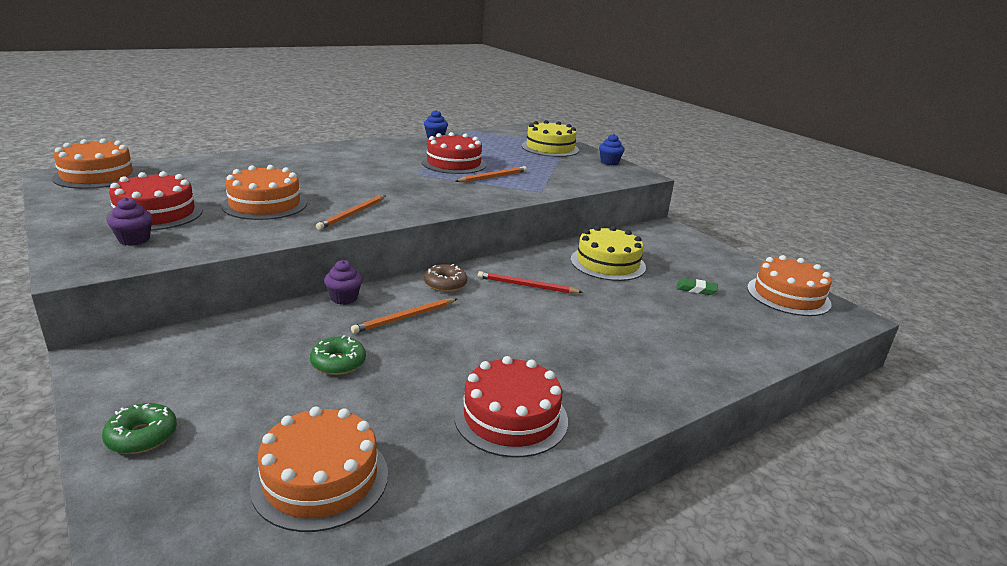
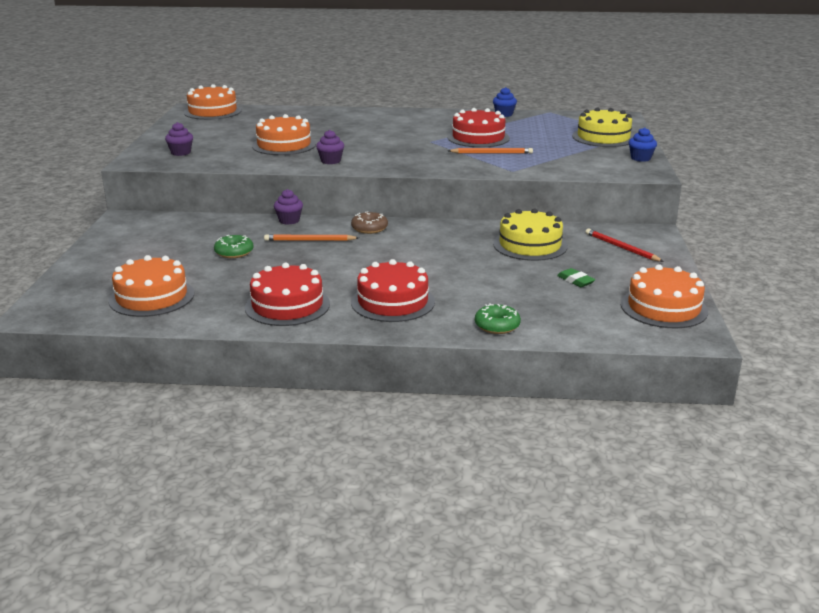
camera: 40 degrees right, 0 degrees up
green donut [102,403,177,454] -> green donut moved to [475,303,521,334]
red cake [106,171,203,231] -> red cake moved to [351,259,435,322]
orange pencil [316,195,386,230] -> purple cupcake [316,130,344,164]
red pencil [478,271,583,293] -> red pencil moved to [586,229,664,262]

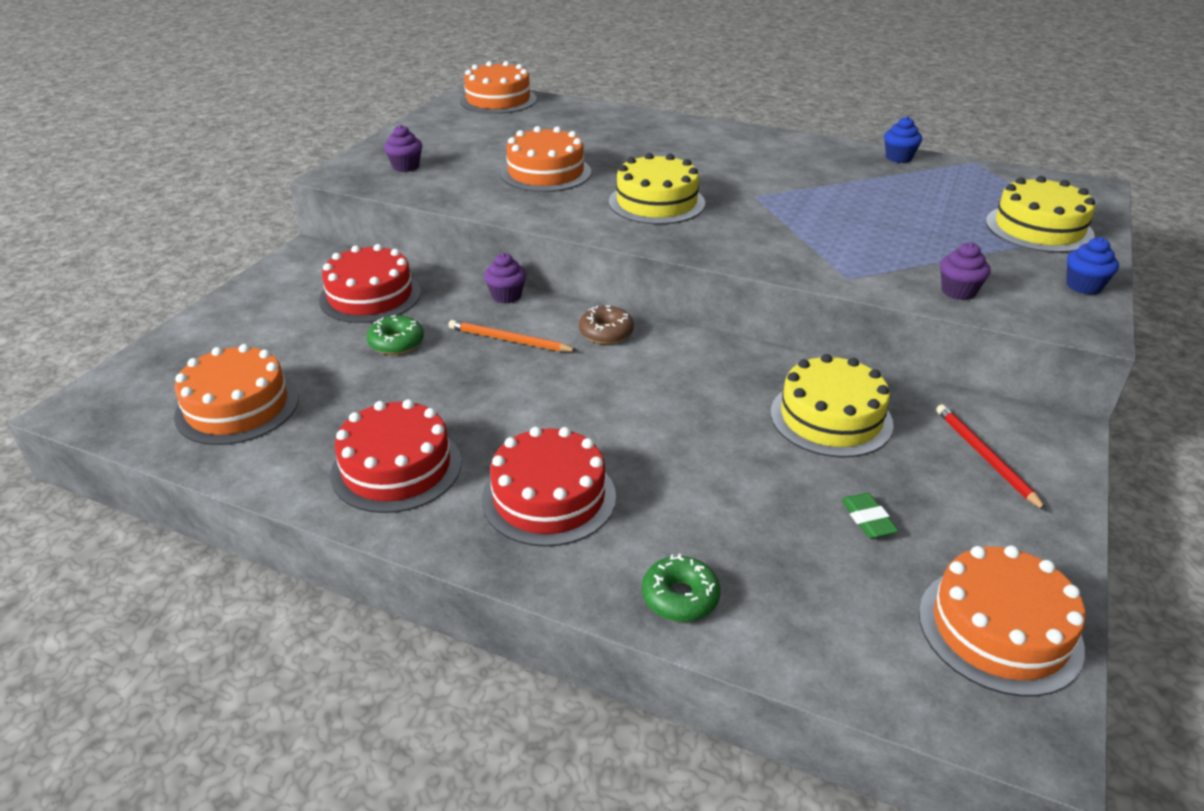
camera: 20 degrees right, 10 degrees up
purple cupcake [316,130,344,164] -> purple cupcake moved to [940,242,991,300]
red cake [448,108,510,148] -> red cake moved to [319,244,421,323]
orange pencil [448,148,533,154] -> none
none -> yellow cake [609,153,705,225]

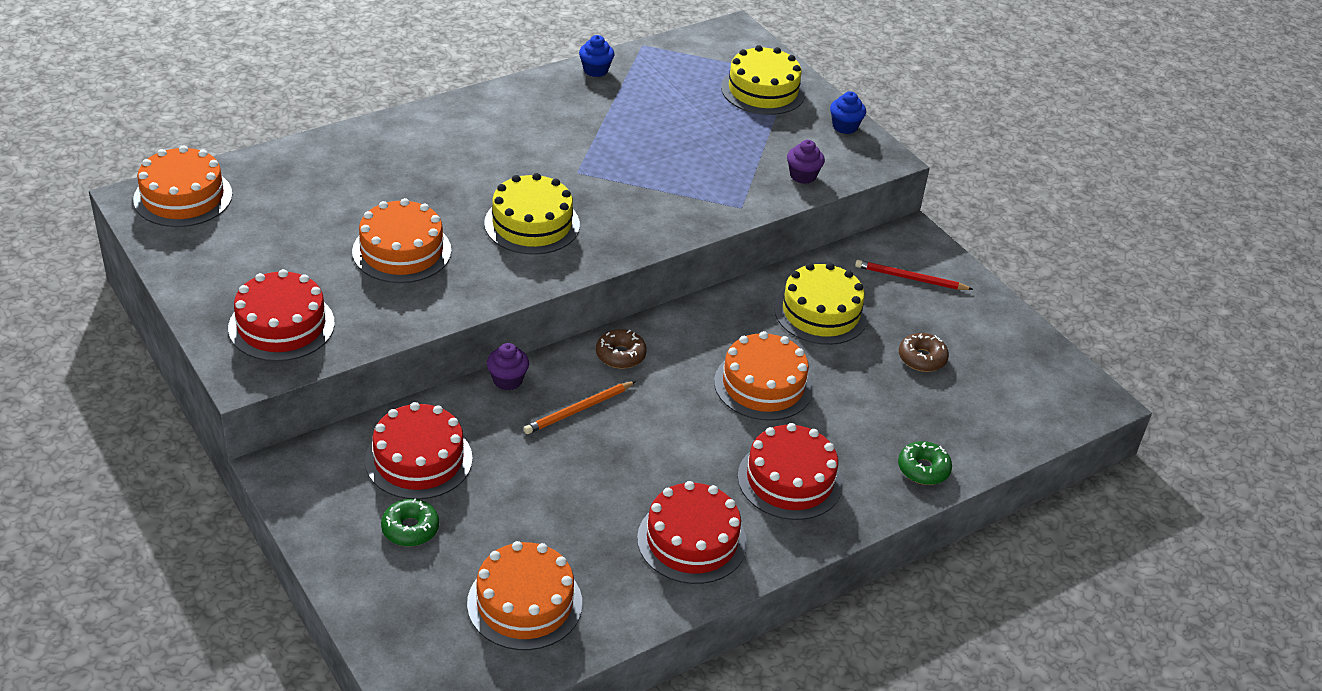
camera: 60 degrees left, 5 degrees up
green donut [367,315,424,355] -> green donut moved to [381,499,439,546]
purple cupcake [384,125,422,172] -> red cake [228,269,335,361]
green eraser [841,493,898,538] -> brown donut [899,333,949,372]
orange cake [919,546,1086,696] -> orange cake moved to [714,331,813,421]

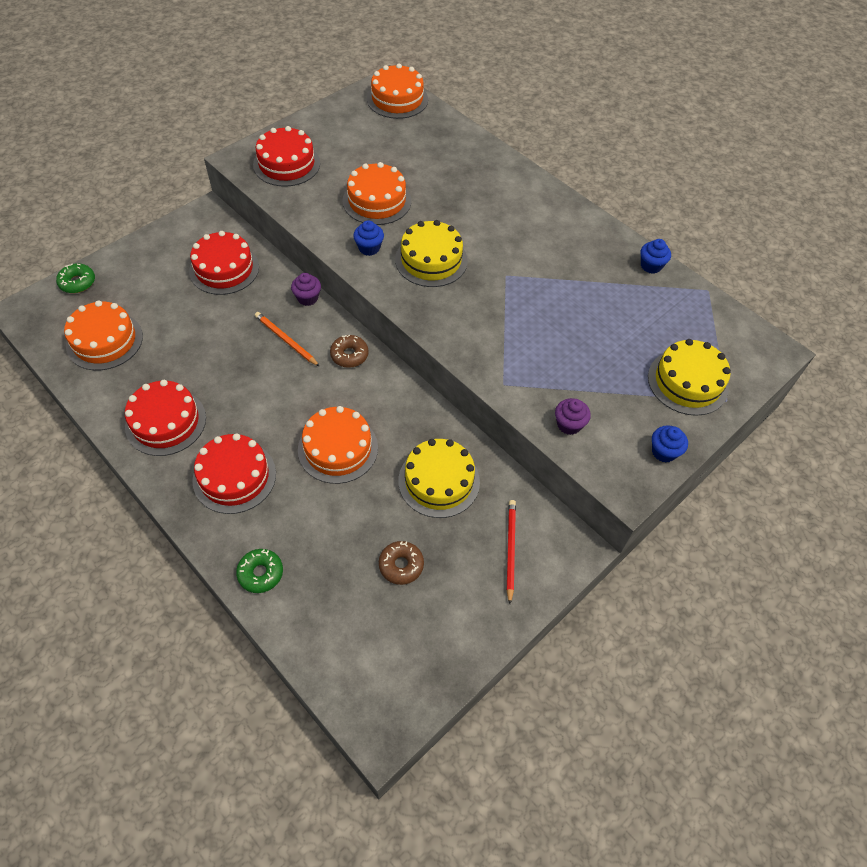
camera: 80 degrees right, 15 degrees up
green donut [381,499,439,546] -> green donut moved to [56,264,95,293]
none -> blue cupcake [353,220,384,256]

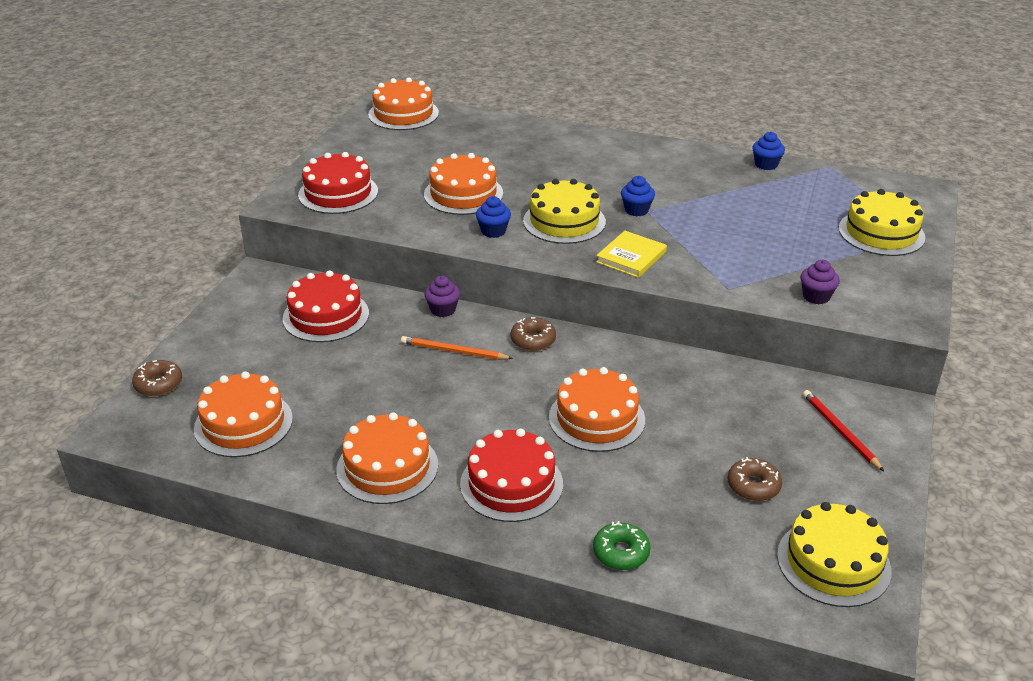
camera: 25 degrees left, 20 degrees down
green donut [56,264,95,293] -> brown donut [132,360,182,396]
red cake [125,380,206,456] -> orange cake [336,412,438,504]
yellow cake [398,439,480,518] -> yellow cake moved to [777,502,892,607]
blue cupcake [652,425,688,462] -> blue cupcake moved to [621,176,655,216]
none -> yellow book [596,231,667,278]

